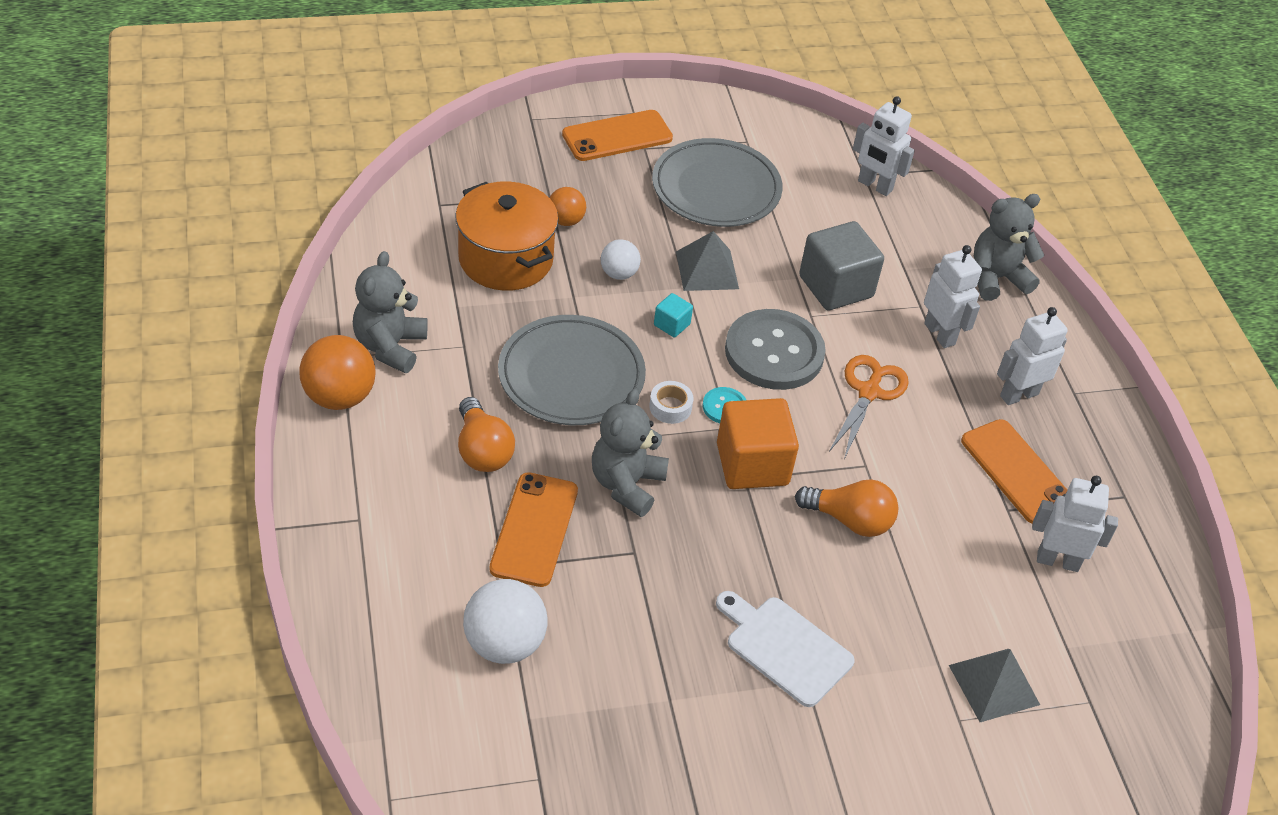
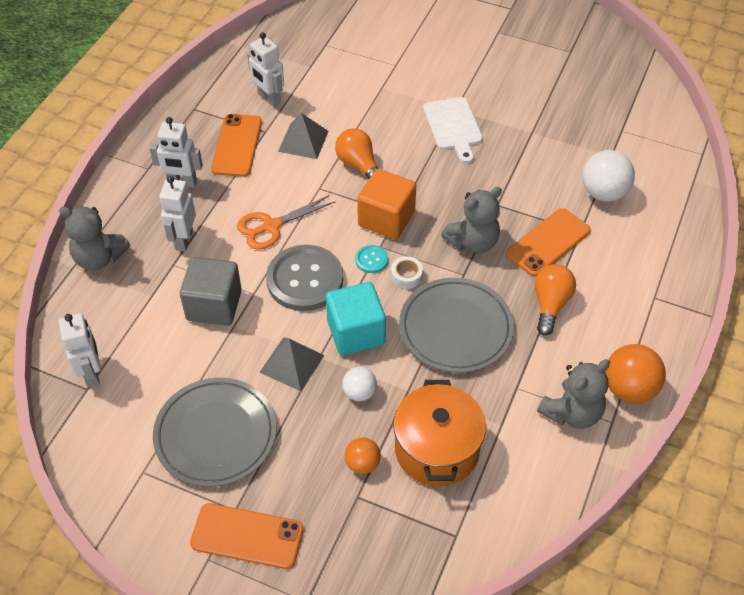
camera: 140 degrees left, 5 degrees up
turquoise cube [654,293,693,337] -> turquoise cube [326,282,386,355], size x2.17
grey pyramid [949,649,1040,722] -> grey pyramid moved to [278,113,329,159]

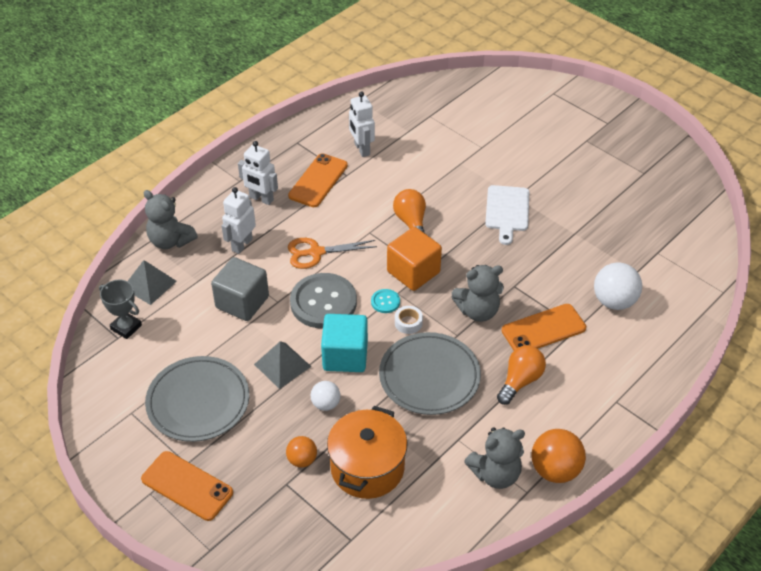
camera: 20 degrees right, 5 degrees down
white robot [59,313,101,388] -> grey trophy [99,280,142,339]
grey pyramid [278,113,329,159] -> grey pyramid moved to [128,260,177,305]

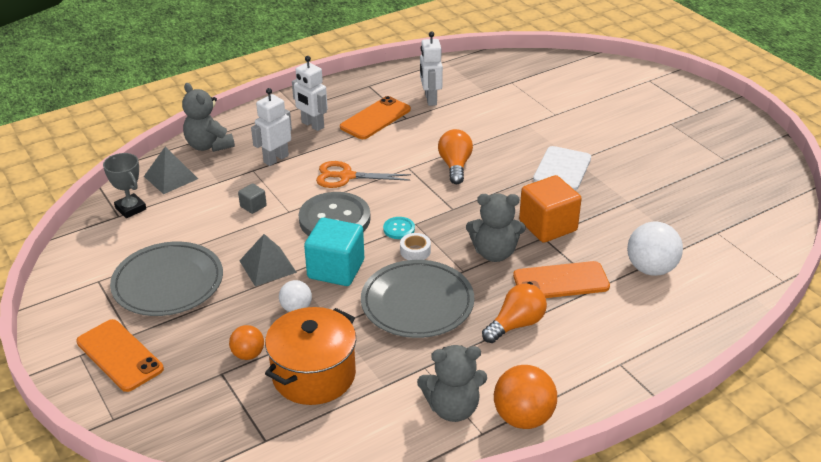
camera: 15 degrees right, 10 degrees down
grey cube [211,257,269,321] -> grey cube [238,183,267,214], size x0.46
orange cube [387,227,442,291] -> orange cube moved to [519,175,582,243]

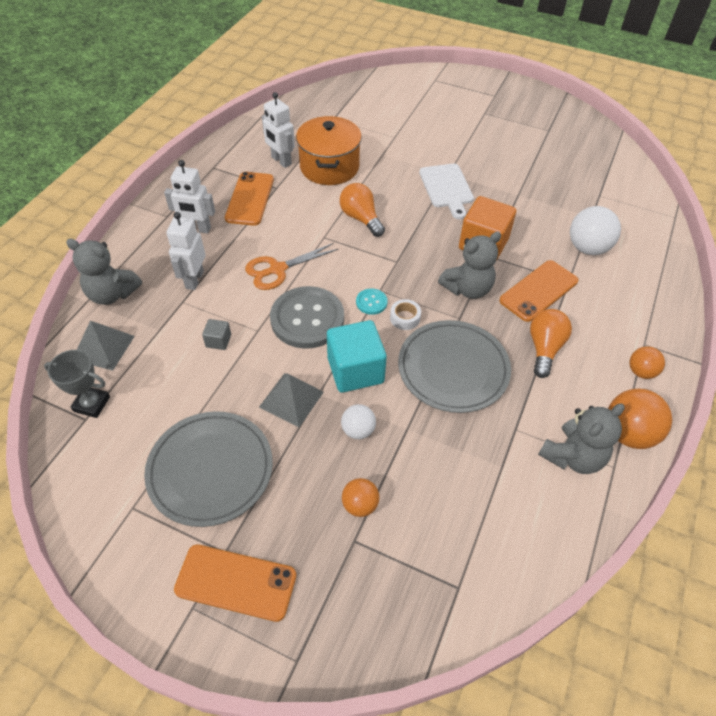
camera: 35 degrees left, 15 degrees up
orange pot [265,307,356,405] -> orange pot moved to [296,116,362,185]
none -> orange ball [629,346,665,379]

